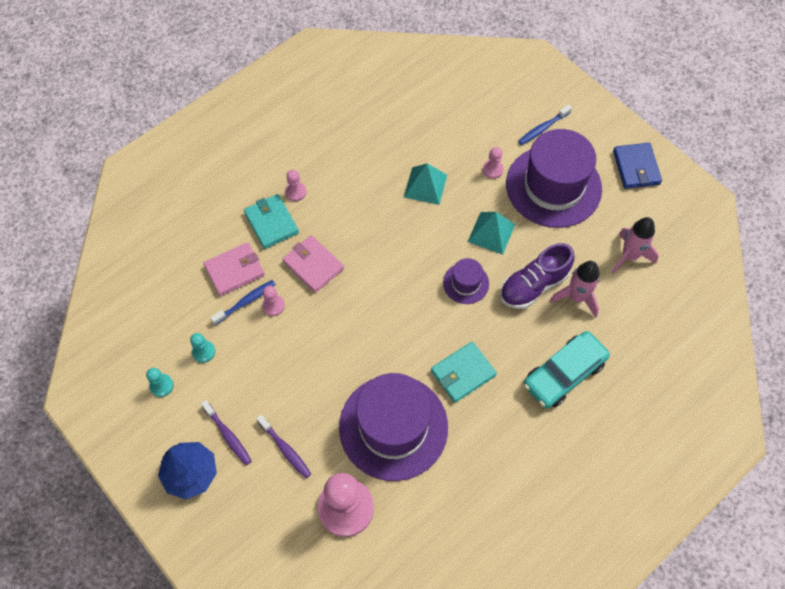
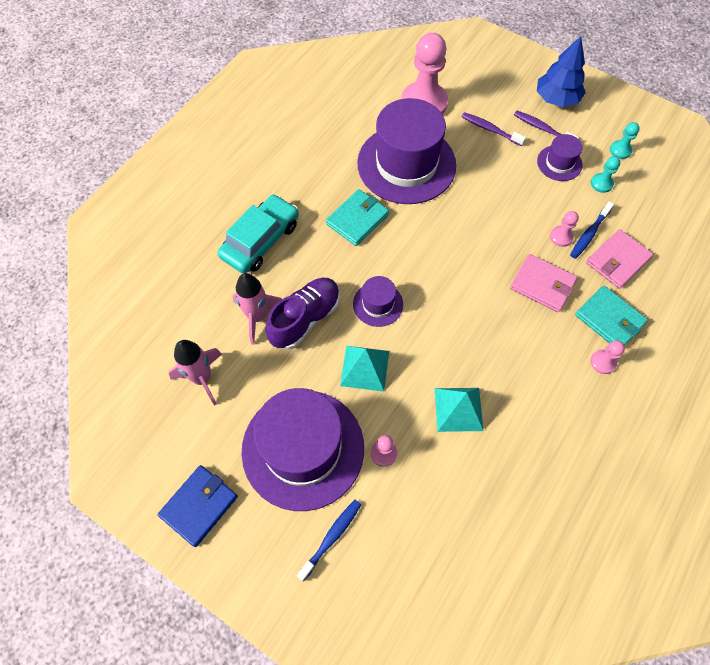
camera: 165 degrees right, 0 degrees up
blue wallet [613,143,662,189] -> blue wallet turned 60 degrees clockwise [158,465,238,547]
none -> purple hat [537,134,583,181]

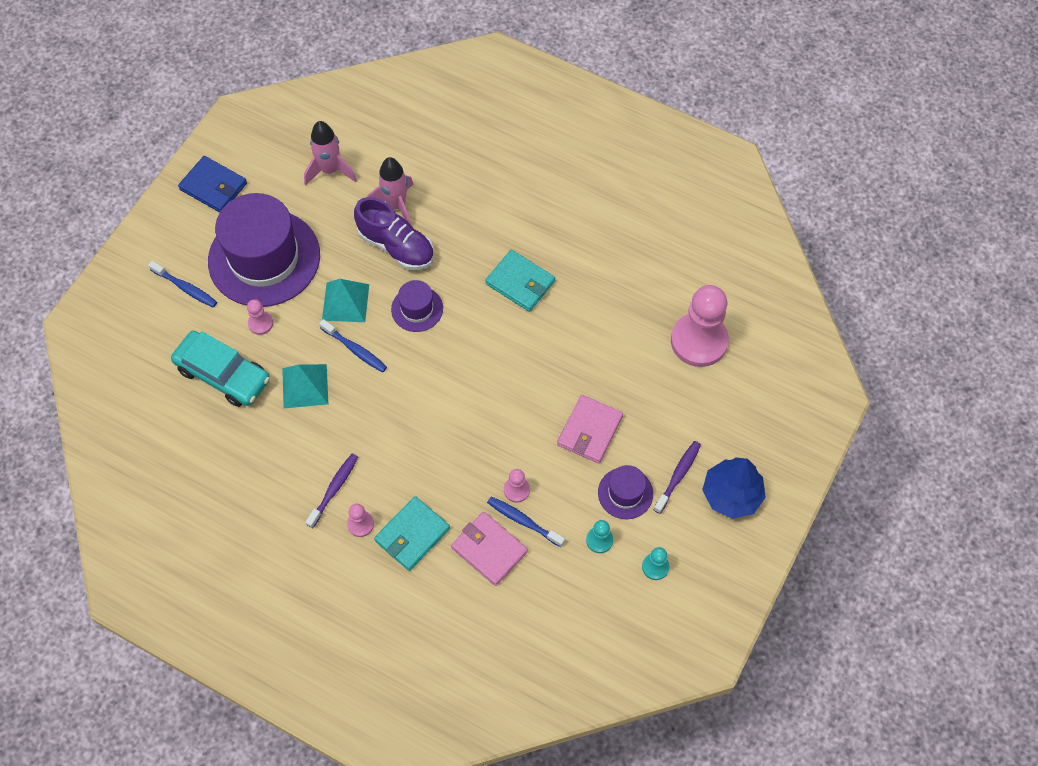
camera: 85 degrees right, 0 degrees up
turquoise car [218,194,299,273] -> turquoise car moved to [171,331,270,407]
purple hat [357,98,456,204] -> none
purple toothbrush [462,112,526,146] -> purple toothbrush moved to [305,453,358,529]
pink wallet [510,254,577,312] -> pink wallet moved to [557,395,623,463]
none -> blue toothbrush [319,319,387,372]

